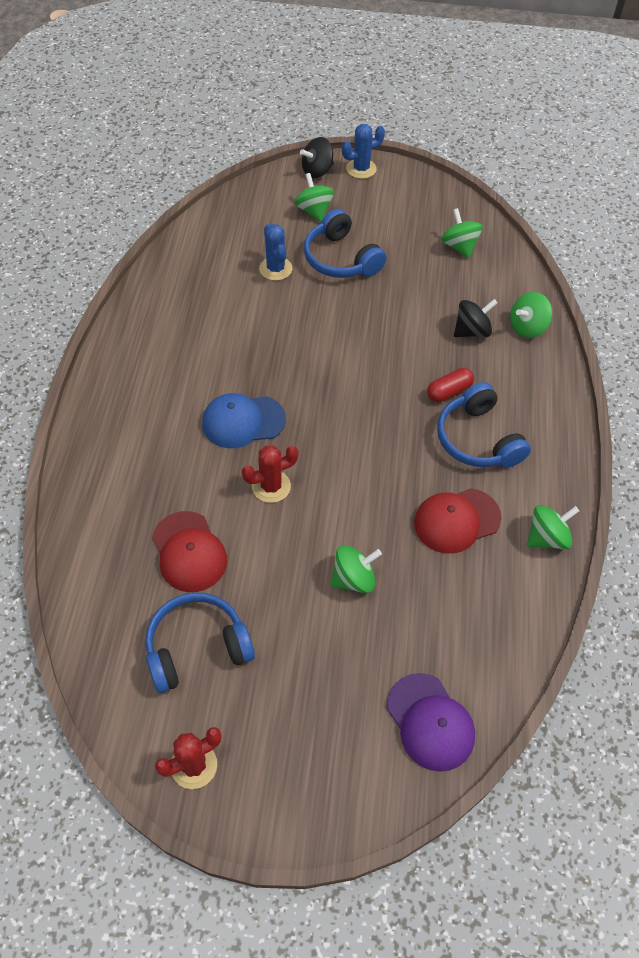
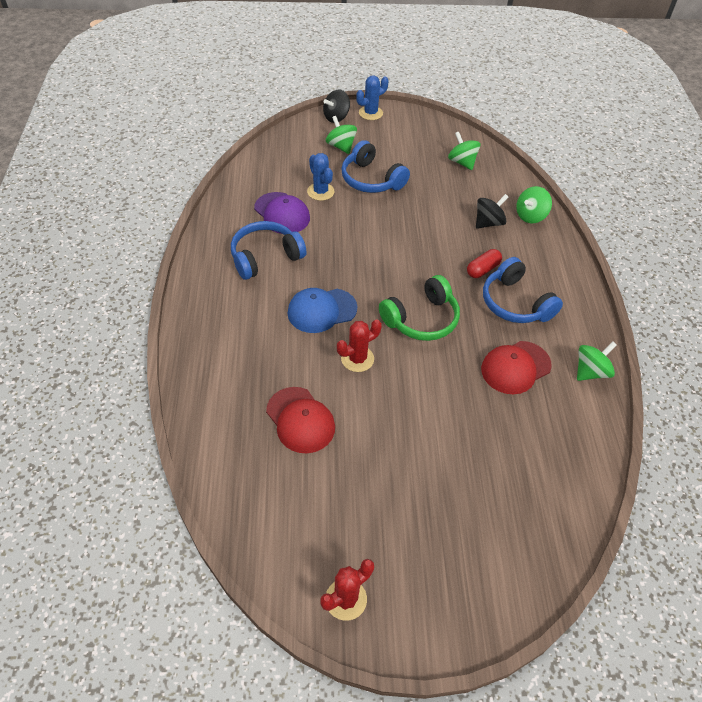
camera: 10 degrees left, 5 degrees down
blue headphones [145,593,255,693] -> blue headphones moved to [231,221,307,280]
green spinning top [330,545,382,593] -> none
purple cap [387,673,475,772] -> purple cap moved to [254,192,310,234]
none -> green headphones [379,275,460,341]

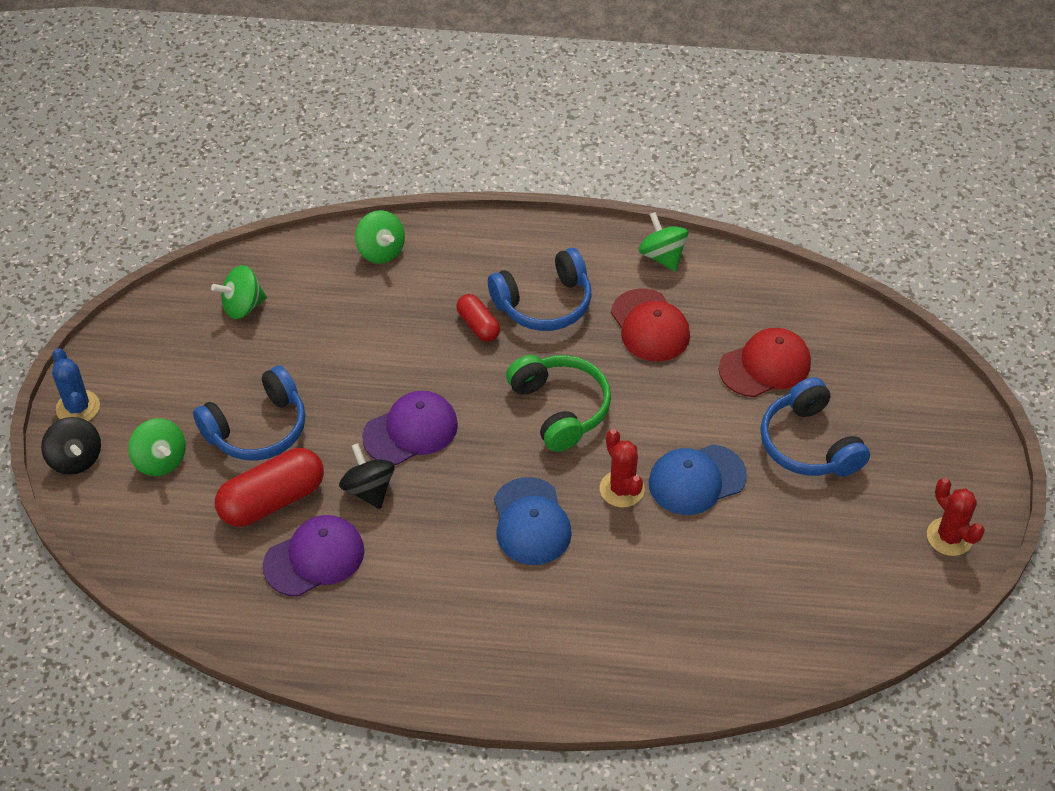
camera: 80 degrees left, 0 degrees up
blue headphones [231,221,307,280] -> blue headphones moved to [760,377,870,477]
red cap [266,387,335,453] -> red cap moved to [719,328,811,397]
blue cactus [307,153,335,201] -> red capsule [215,448,324,527]
green spinning top [326,116,357,154] -> green spinning top turned 105 degrees counterclockwise [128,418,186,476]
black spinning top [476,194,508,229] -> black spinning top moved to [339,443,395,509]
none -> purple cap [362,391,458,465]
none -> blue cap [649,444,747,515]

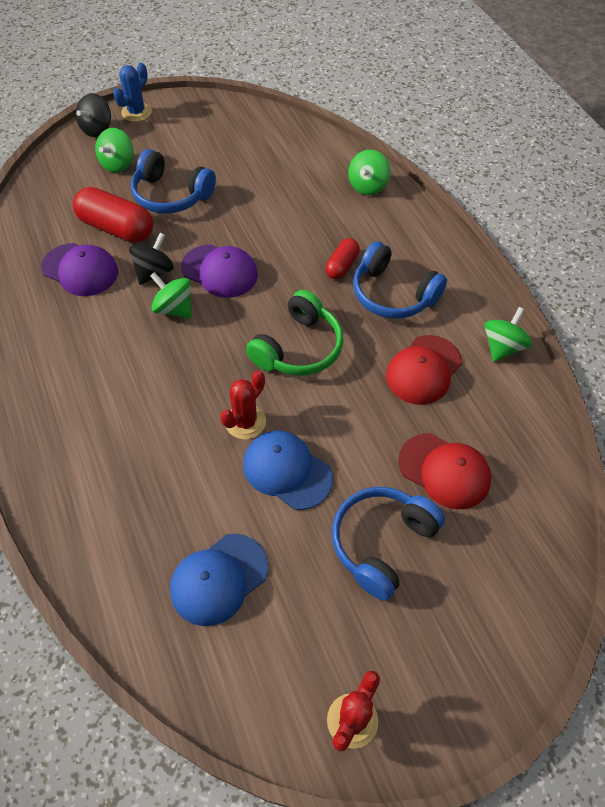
camera: 60 degrees right, 5 degrees up
green spinning top [211,265,267,319] -> green spinning top moved to [150,272,192,319]
blue cap [494,477,572,565] -> blue cap moved to [170,534,268,626]

